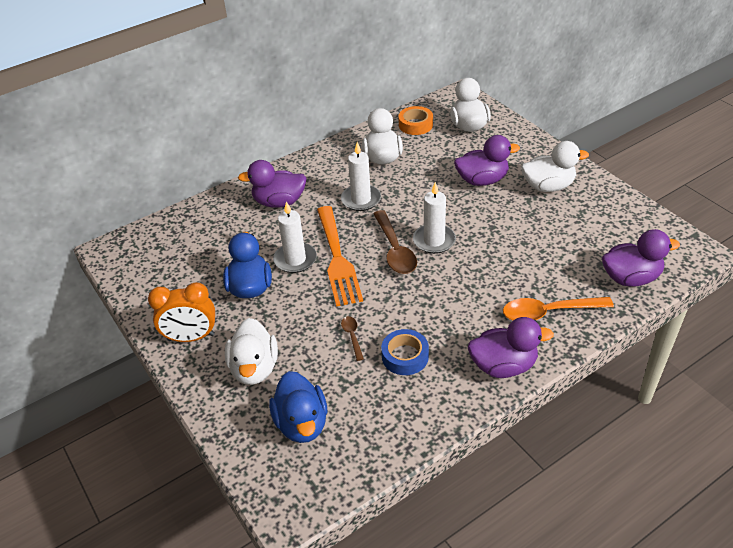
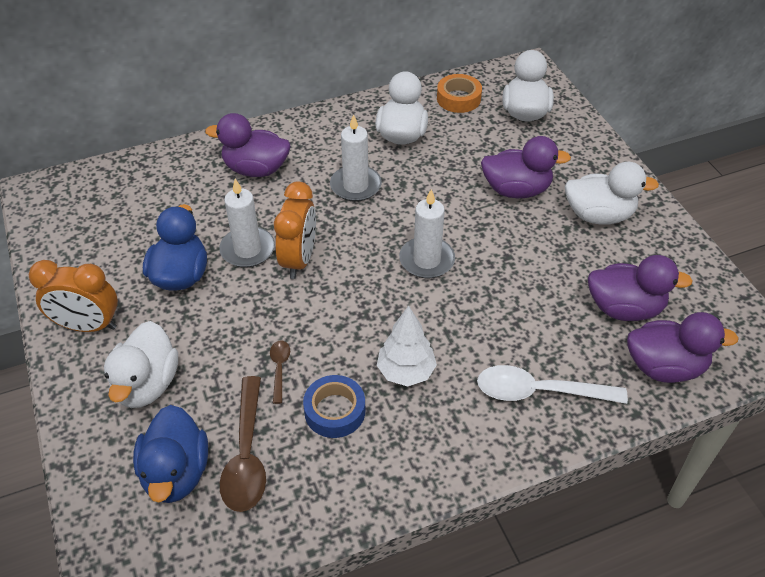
camera: 10 degrees right, 5 degrees up
orange fork [317,206,363,306] -> orange clock [274,182,316,279]
brown spoon [373,210,417,274] -> brown spoon moved to [220,376,266,512]
purple duck [468,317,554,378] -> purple duck moved to [588,255,693,321]
orange spoon [503,297,614,320] -> white spoon [477,365,628,404]
none -> white tree [377,306,437,386]

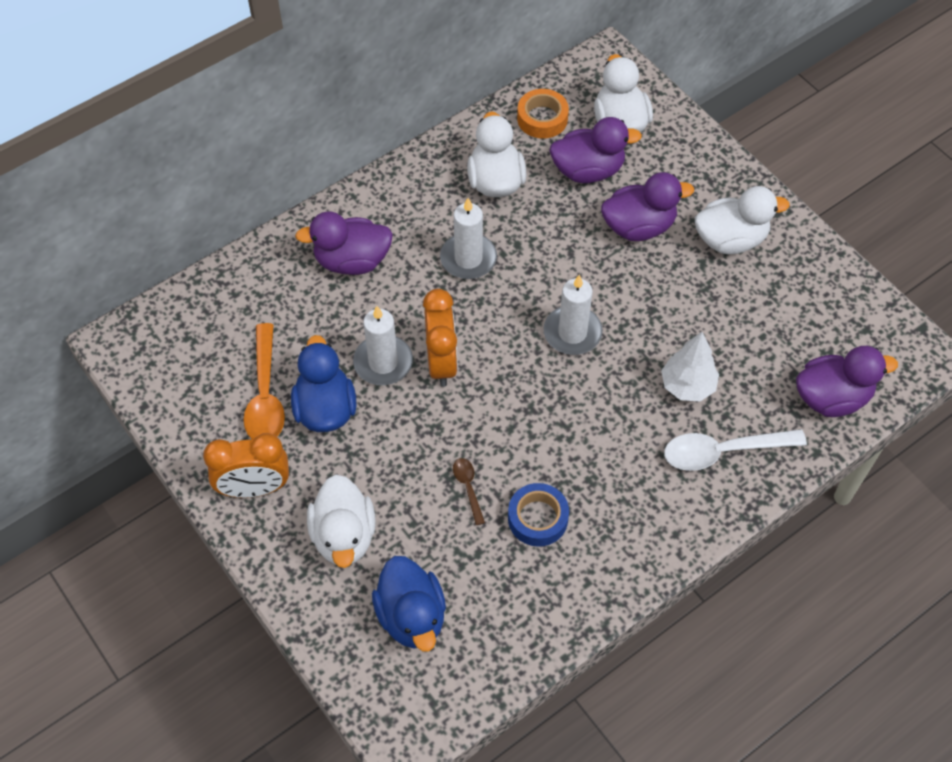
camera: 15 degrees left, 10 degrees up
brown spoon [220,376,266,512] -> none
white tree [377,306,437,386] -> white tree moved to [661,332,719,402]
purple duck [588,255,693,321] -> purple duck moved to [550,117,642,183]
none -> orange spoon [244,323,285,440]

